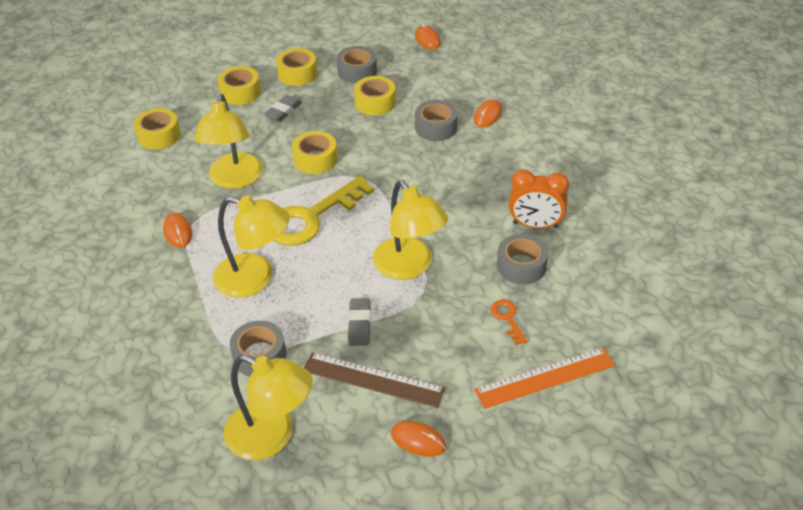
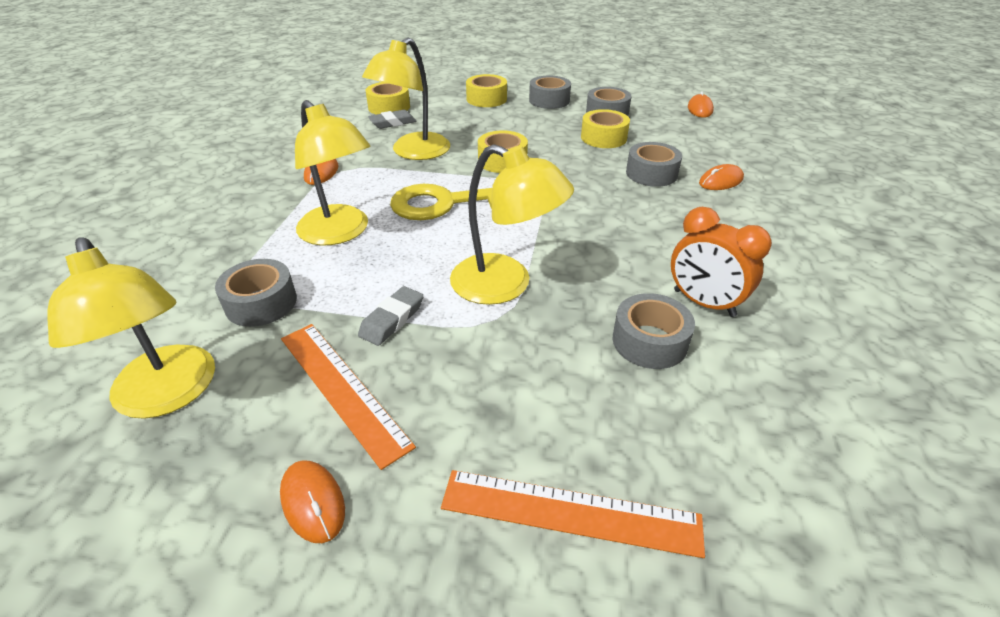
camera: 30 degrees right, 5 degrees down
grey eraser [264,95,302,122] -> grey eraser moved to [368,110,417,129]
yellow tape [276,48,317,86] -> grey tape [529,76,571,109]
brown ruler [304,352,445,408] -> orange ruler [281,324,416,470]
yellow lamp [373,180,448,280] -> yellow lamp turned 60 degrees counterclockwise [450,144,574,305]
orange key [490,300,528,345] -> none

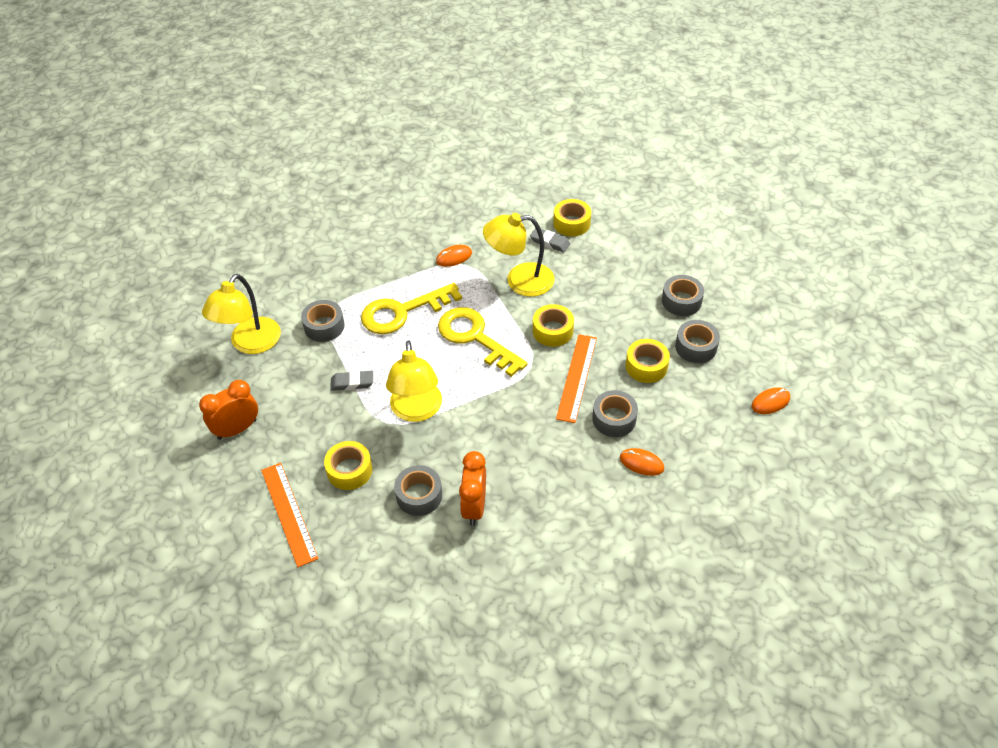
camera: 55 degrees right, 10 degrees up
orange mouse [280,460,345,543] -> orange clock [199,380,258,440]
orange ruler [281,324,416,470] -> orange ruler moved to [556,334,597,423]
yellow lamp [295,100,371,245] -> yellow key [361,283,462,334]
yellow tape [466,74,507,107] -> yellow tape moved to [324,441,372,490]

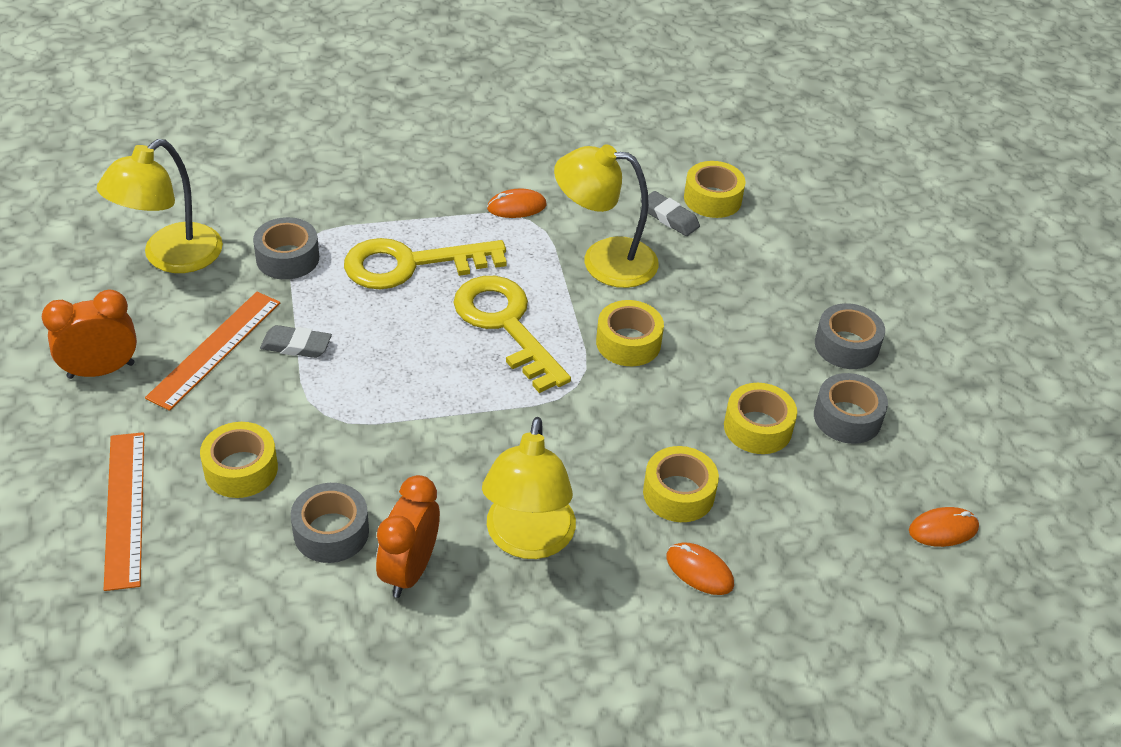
camera: 10 degrees right, 5 degrees down
yellow lamp [386,340,442,422] -> yellow lamp moved to [482,417,576,559]
orange ruler [556,334,597,423] -> orange ruler moved to [145,292,280,411]
grey tape [592,390,638,437] -> yellow tape [643,446,719,522]

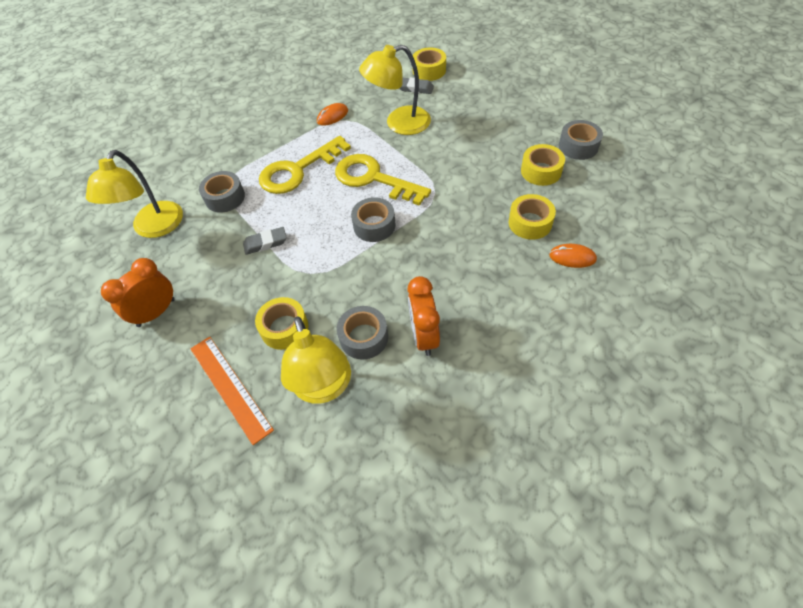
camera: 20 degrees left, 10 degrees up
orange ruler [145,292,280,411] -> none
yellow lamp [482,417,576,559] -> yellow lamp moved to [281,316,351,404]
yellow tape [596,300,664,366] -> none
grey tape [815,303,885,369] -> grey tape moved to [351,197,396,242]
orange mouse [909,507,979,547] -> none

